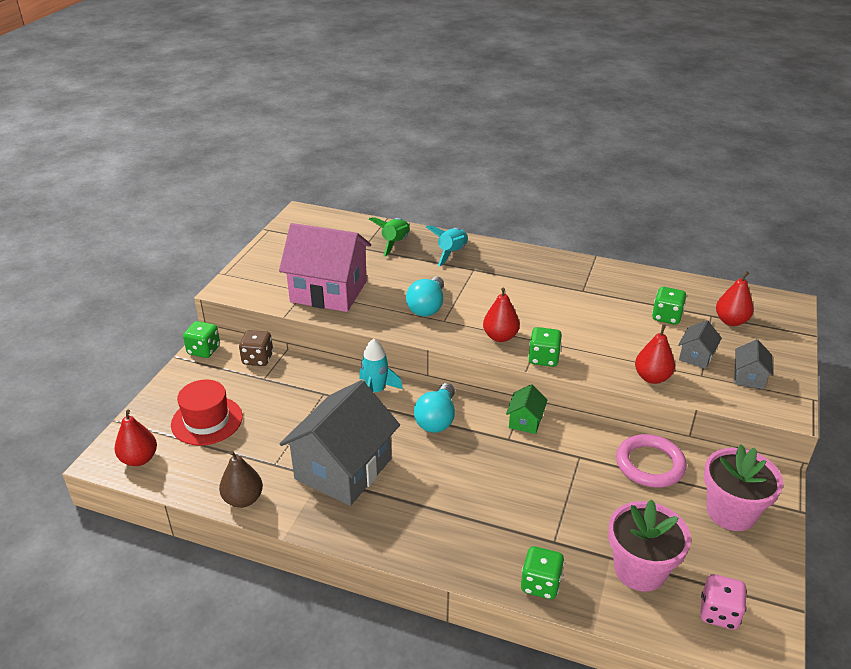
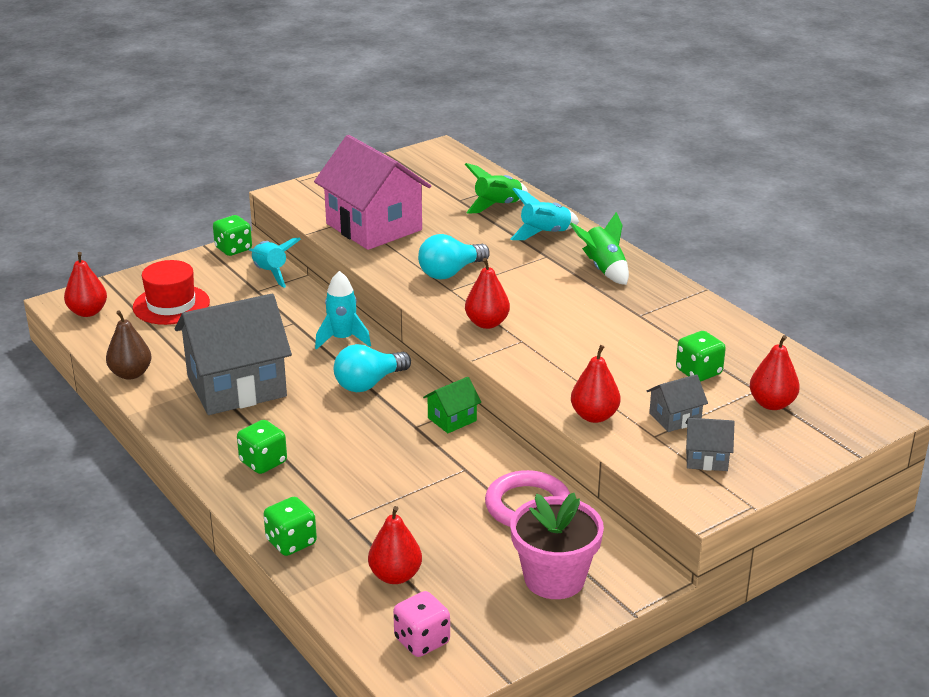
camera: 35 degrees right, 5 degrees down
brown dice [239,330,273,366] -> turquoise rocket [249,238,301,288]
green dice [528,327,562,367] -> green dice moved to [237,420,287,474]
pink flower pot [608,499,691,592] -> red pear [368,506,422,584]
grey house [735,339,773,389] -> grey house turned 45 degrees clockwise [686,418,735,471]
none -> green rocket [570,212,629,285]

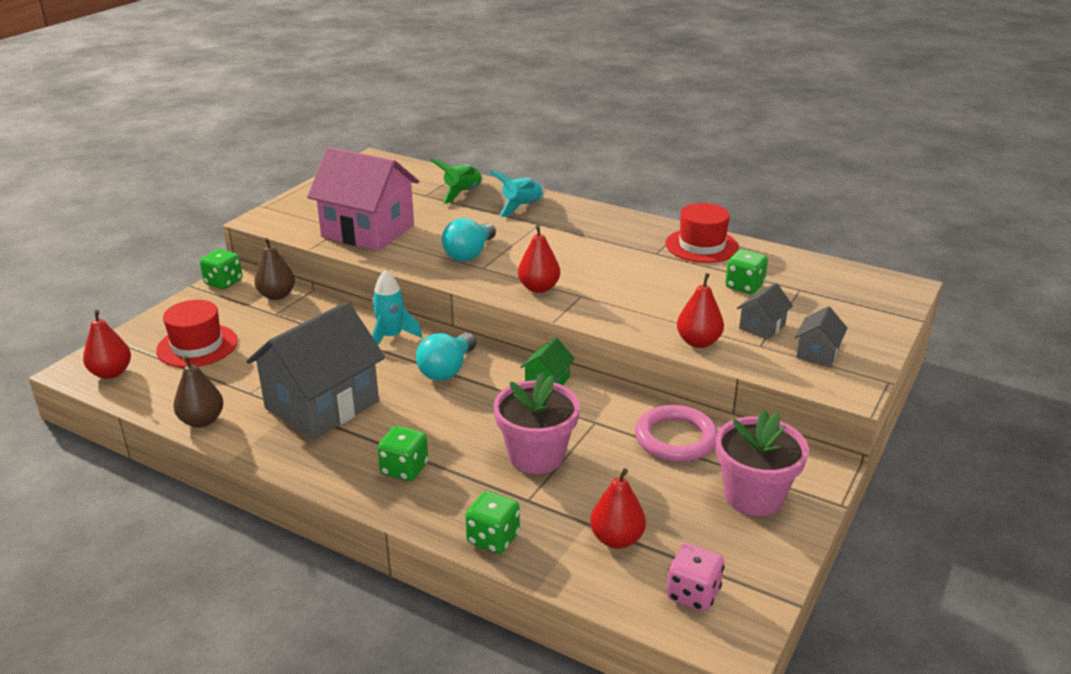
camera: 25 degrees left, 0 degrees up
turquoise rocket [249,238,301,288] -> brown pear [255,238,295,300]
green rocket [570,212,629,285] -> none
grey house [686,418,735,471] -> grey house turned 45 degrees counterclockwise [795,306,847,366]
red pear [750,335,800,410] -> none
none -> pink flower pot [493,372,580,474]
none -> red hat [665,203,739,263]

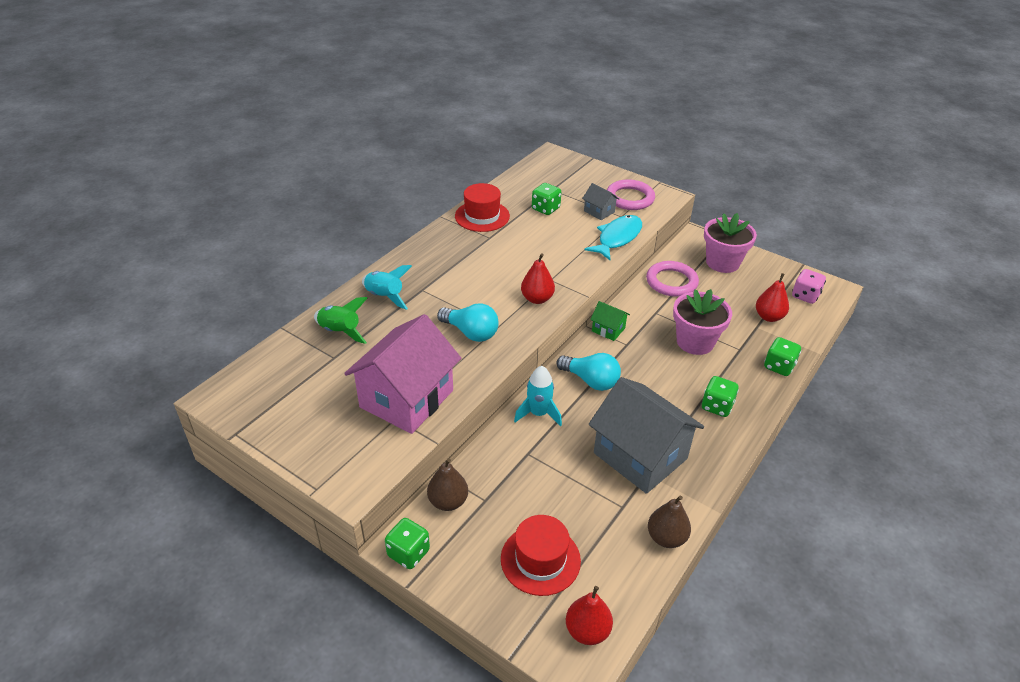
camera: 85 degrees left, 10 degrees up
red pear [677,273,724,348] -> turquoise fish [585,215,642,260]
grey house [795,306,847,366] -> pink ring [607,179,655,210]

